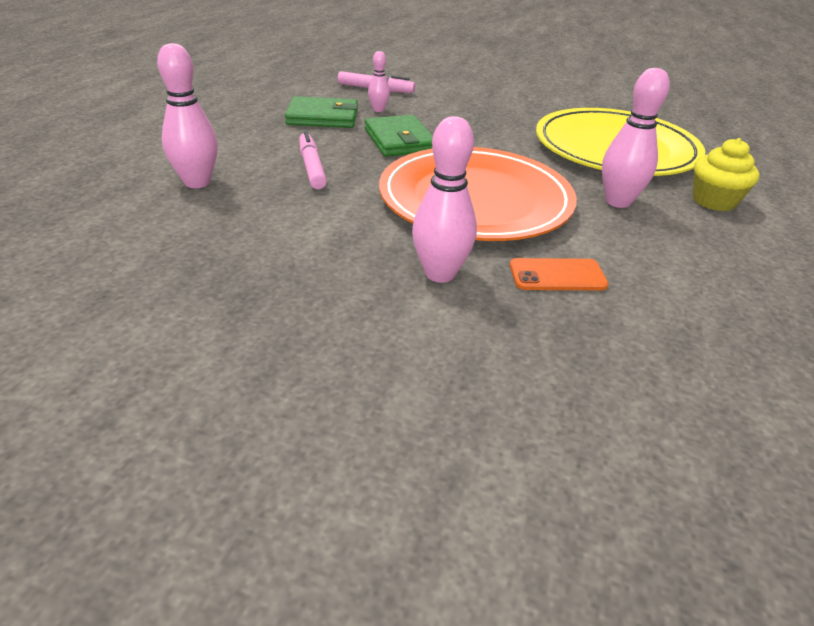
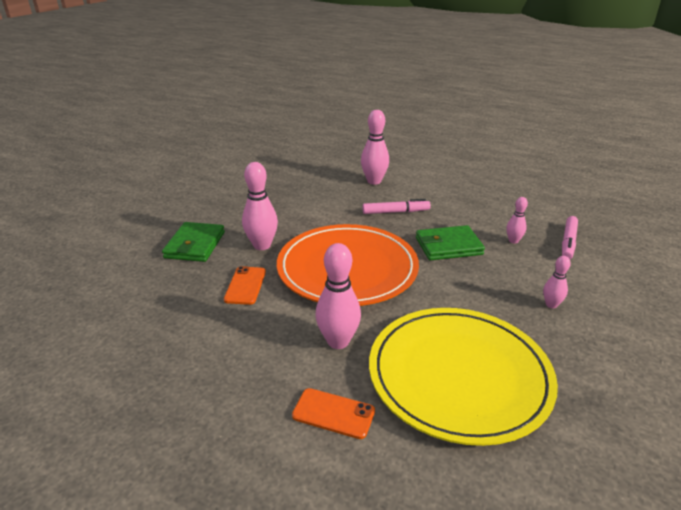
camera: 100 degrees right, 5 degrees down
green wallet [285,96,358,128] -> green wallet moved to [162,222,225,262]
yellow cupcake [693,138,759,211] -> orange phone [292,388,375,439]
none -> pink bowling pin [543,256,571,308]

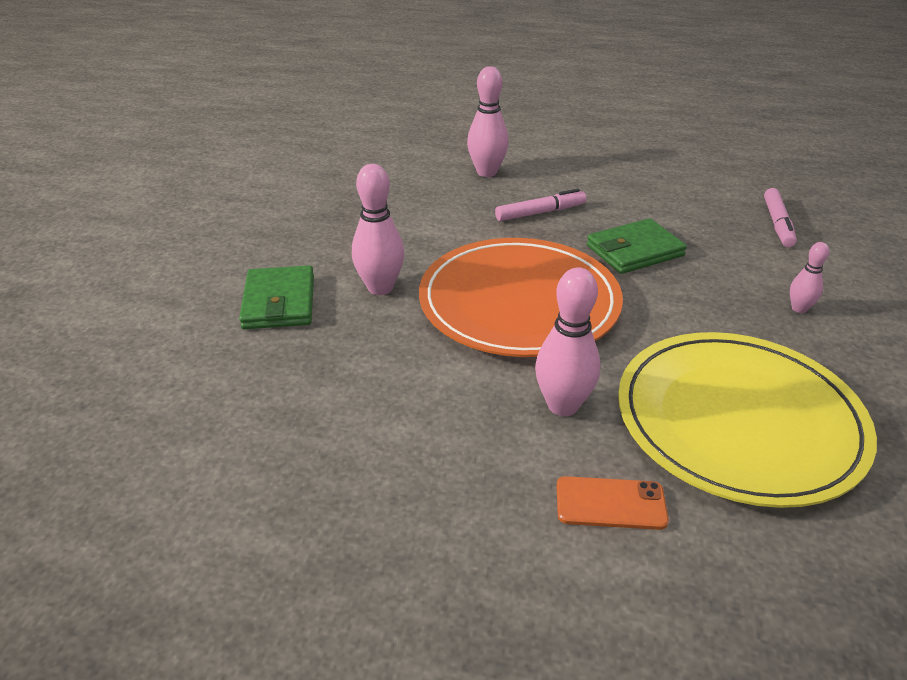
camera: 15 degrees left, 5 degrees up
orange phone [224,266,266,305] -> none
pink bowling pin [507,197,528,244] -> none

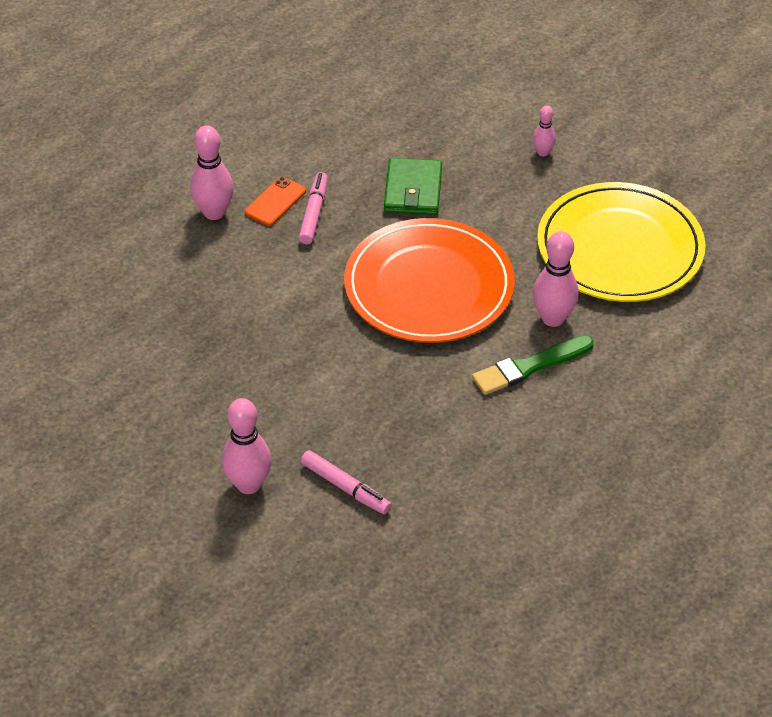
camera: 60 degrees left, 10 degrees up
green wallet [239,265,314,329] -> none
pink bowling pin [352,164,404,295] -> pink bowling pin moved to [222,398,271,494]
orange phone [557,476,669,530] -> orange phone moved to [245,177,306,226]
pink marker [764,188,797,247] -> pink marker moved to [301,450,391,514]
none -> green brush [472,336,594,395]

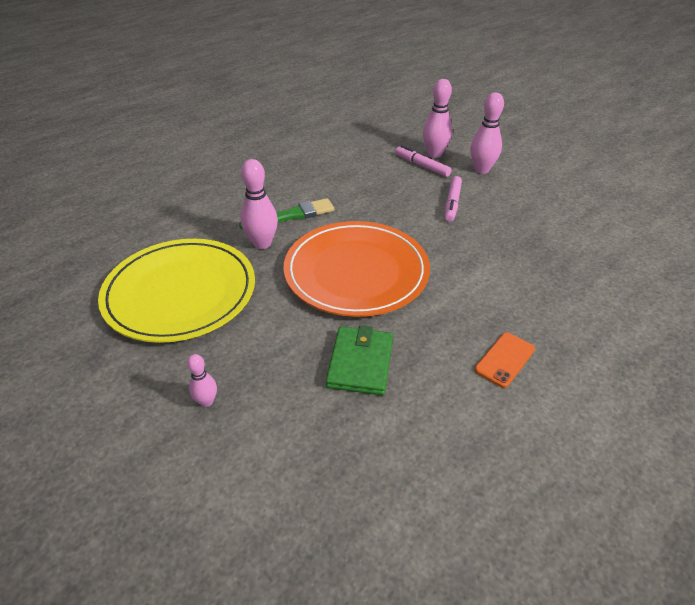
camera: 175 degrees left, 5 degrees down
pink bowling pin [190,126,234,220] -> pink bowling pin moved to [423,79,453,158]
pink marker [299,172,328,244] -> pink marker moved to [445,176,462,222]

